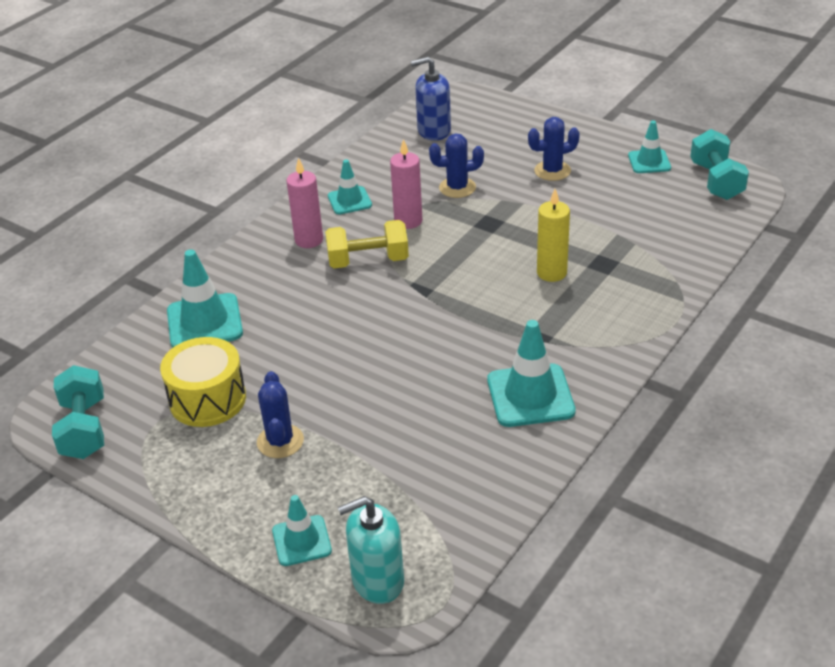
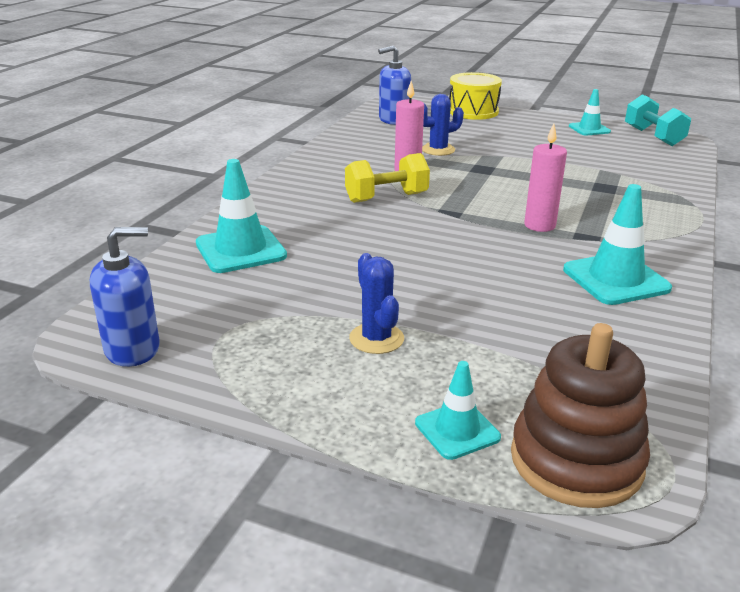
camera: 15 degrees left, 10 degrees down
turquoise dumbbell [52,365,104,459] -> blue soap dispenser [90,227,160,367]
yellow drum [160,337,246,427] -> yellow drum moved to [449,72,502,120]
pink candle [286,158,323,248] -> pink candle moved to [524,124,567,232]
turquoise traffic cone [328,159,372,215] -> none
turquoise soap dispenser [338,496,404,604] -> brown stacking toy [511,323,650,508]
blue cactus [528,117,580,181] -> none
yellow candle [537,189,570,282] -> none

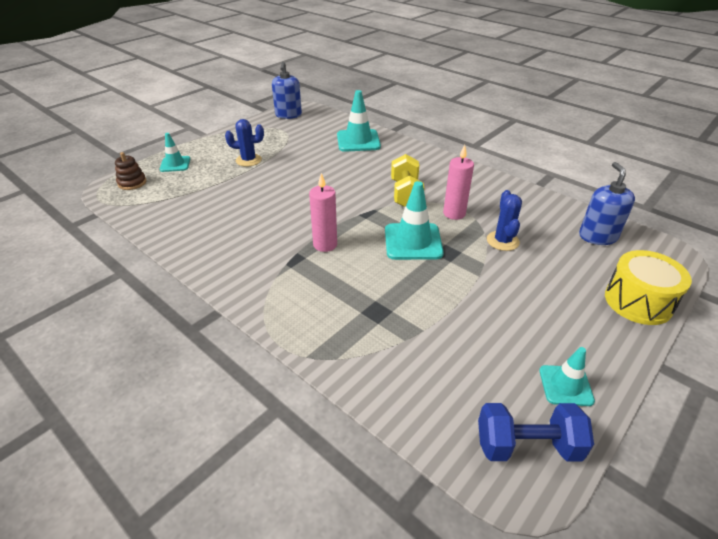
camera: 110 degrees right, 10 degrees up
brown stacking toy [511,323,650,508] -> brown stacking toy [115,152,146,190], size x0.51
turquoise traffic cone [563,184,672,305] -> turquoise traffic cone moved to [385,181,444,260]
turquoise dumbbell [625,94,691,146] -> blue dumbbell [478,403,594,462]

